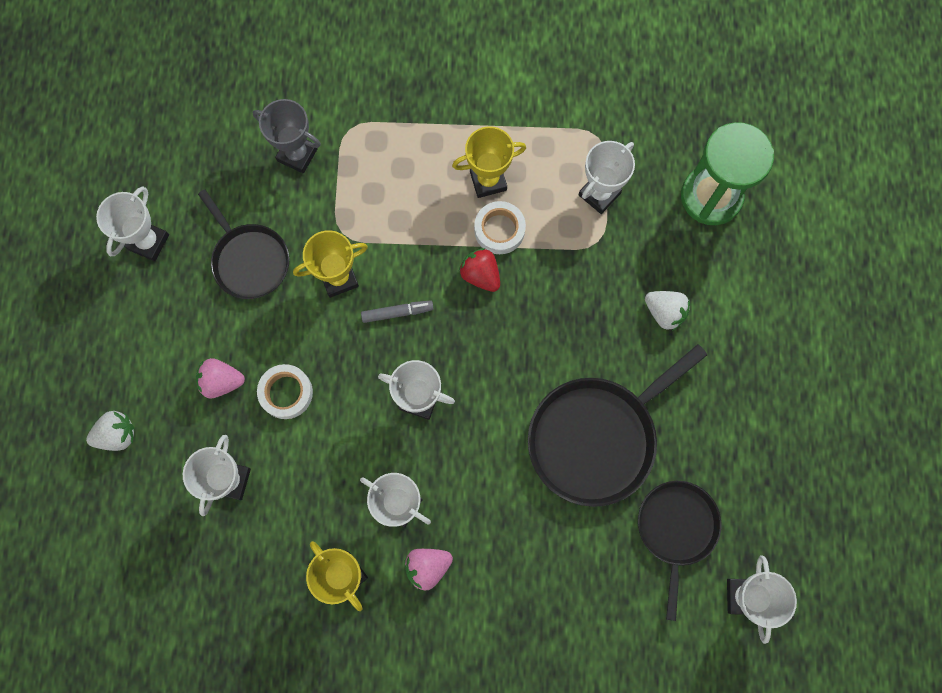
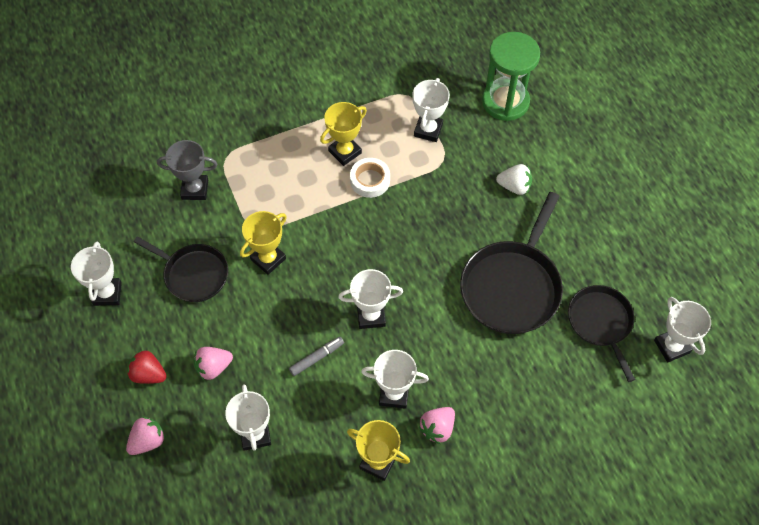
camera: 25 degrees left, 15 degrees down
white strawberry [86,411,135,451] -> pink strawberry [126,416,166,455]
white tape [257,364,313,419] -> none
grey marker [361,300,434,323] -> grey marker moved to [289,337,344,376]
red strawberry [459,248,500,292] -> red strawberry moved to [127,350,167,384]

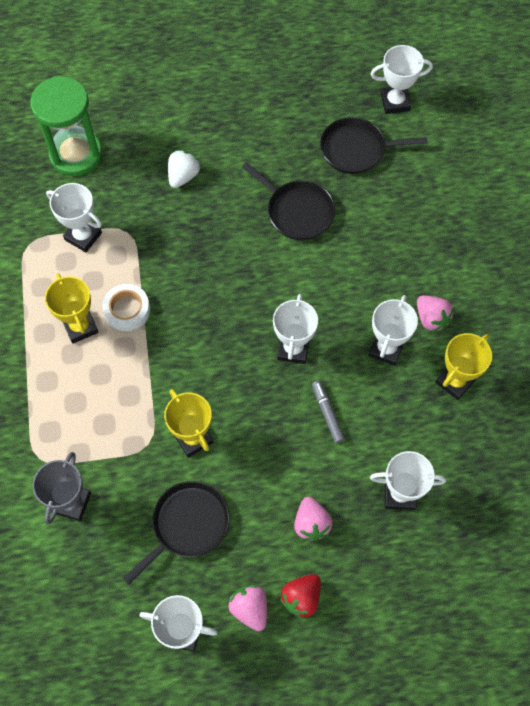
camera: 75 degrees left, 5 degrees up
pink strawberry [126,416,166,455] -> pink strawberry moved to [228,584,267,631]
black pan [460,192,563,334] -> black pan [242,162,335,240], size x0.64

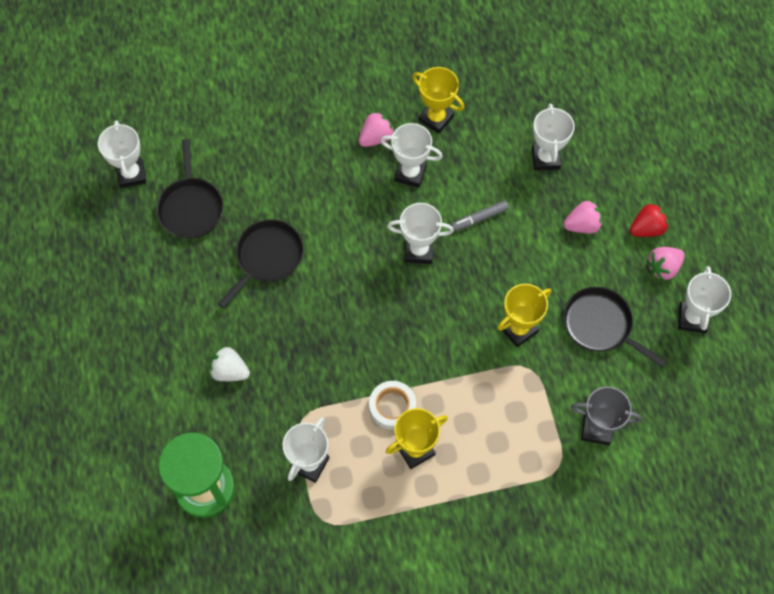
camera: 95 degrees left, 0 degrees up
red strawberry [280,574,321,619] -> red strawberry turned 60 degrees counterclockwise [630,203,668,237]

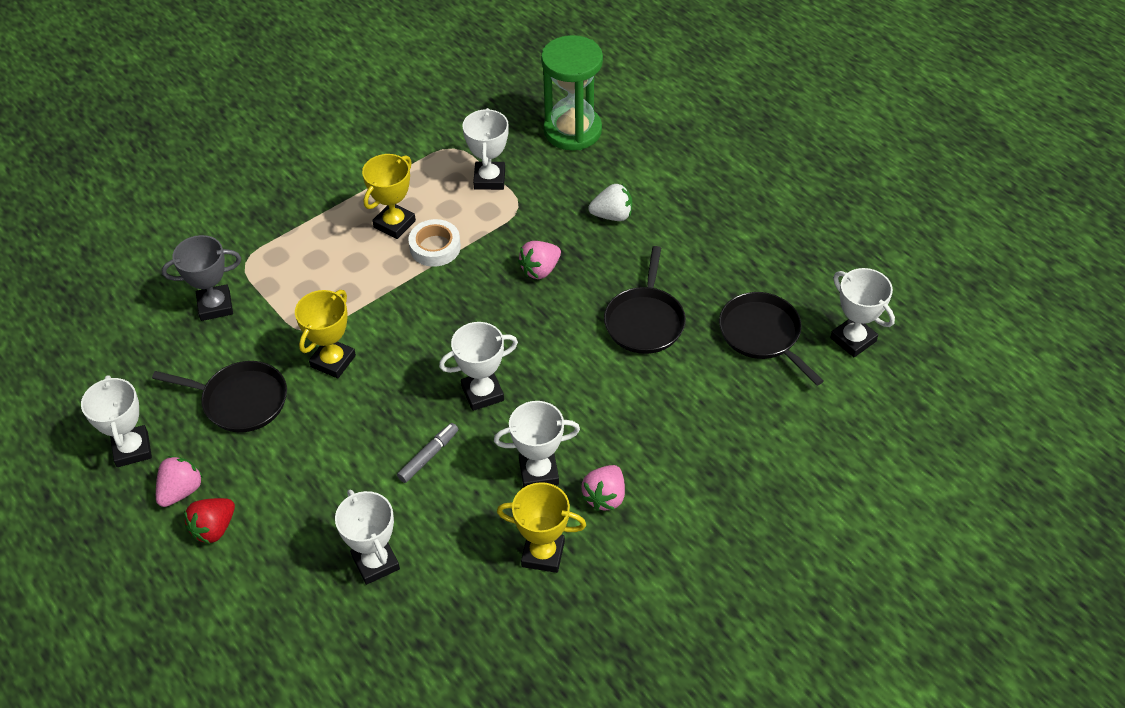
camera: 155 degrees right, 15 degrees down
pink strawberry [563,200,602,233] -> pink strawberry moved to [518,241,561,279]

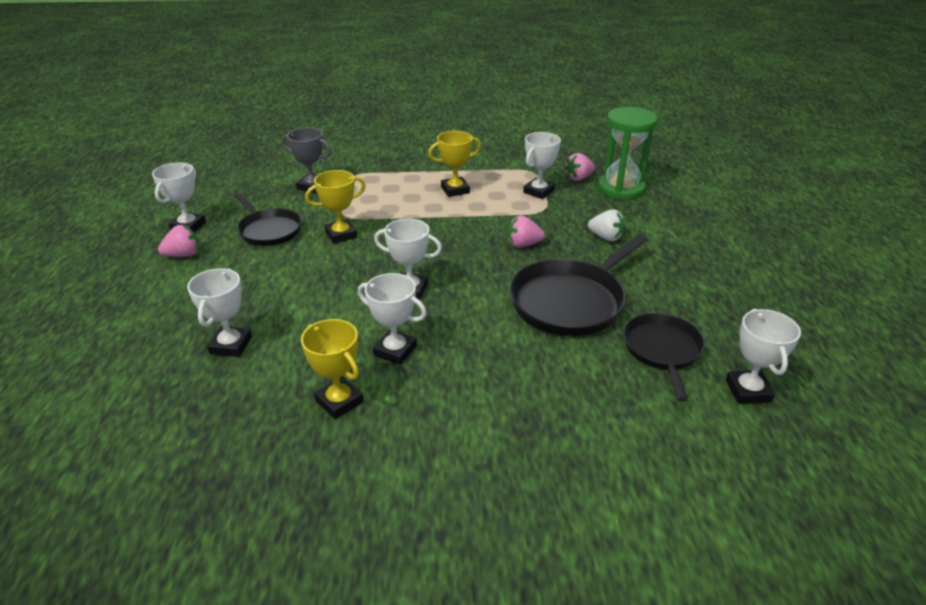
camera: 35 degrees right, 15 degrees down
red strawberry [184,498,235,544] -> none
grey marker [397,423,458,483] -> none
white tape [408,219,461,267] -> none
pink strawberry [582,465,625,511] -> pink strawberry moved to [564,153,595,181]
black pan [604,246,686,354] -> black pan [509,234,648,336], size x1.56

